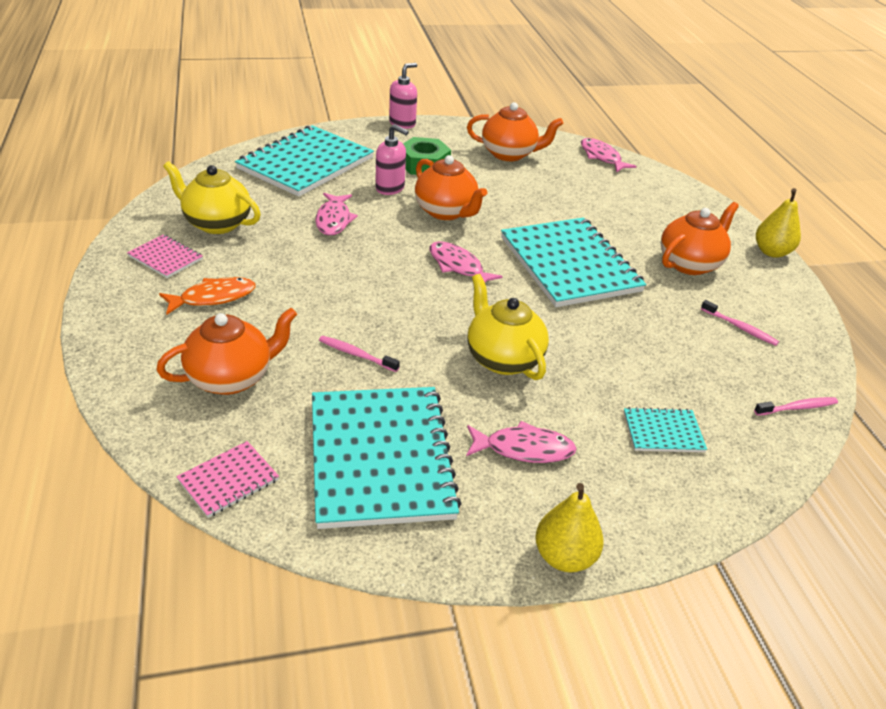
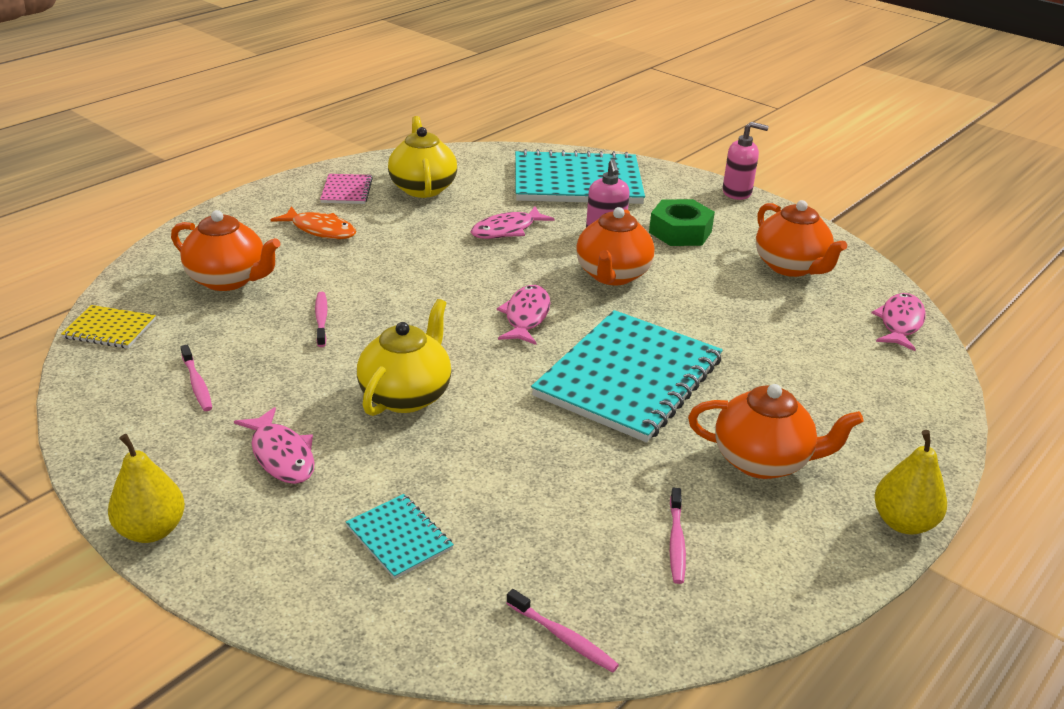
camera: 55 degrees right, 5 degrees down
pink notebook [177,441,279,518] -> yellow notebook [61,305,156,348]
turquoise notebook [312,387,462,529] -> pink toothbrush [180,345,212,411]

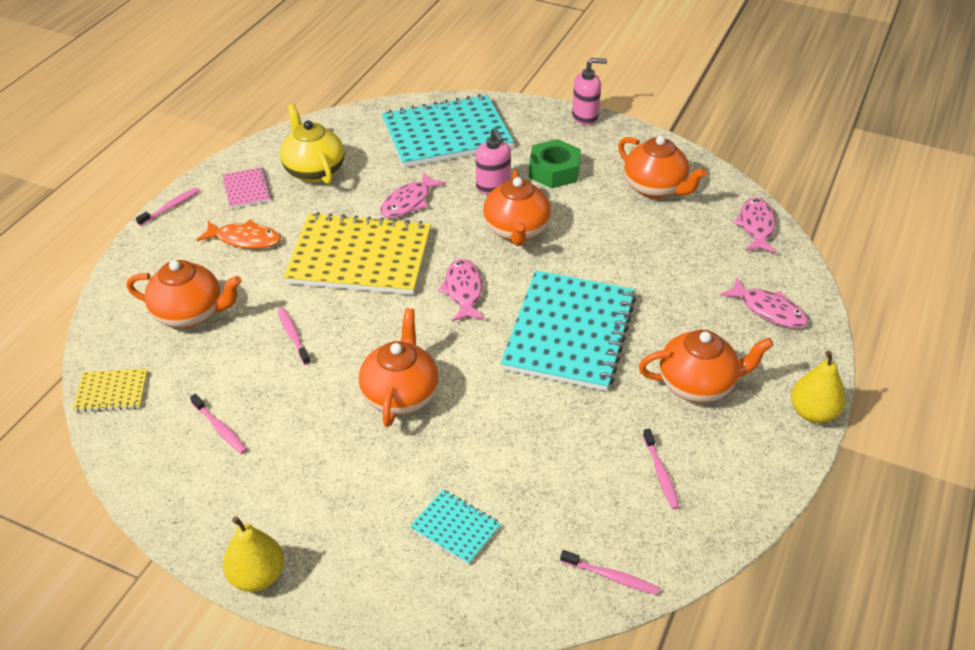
camera: 15 degrees left, 10 degrees up
pink fish [234,407,315,484] -> pink fish moved to [720,277,808,328]
yellow teapot [357,299,451,416] -> orange teapot [359,308,439,427]
none -> pink toothbrush [136,187,200,226]
none -> yellow notebook [283,212,431,295]

